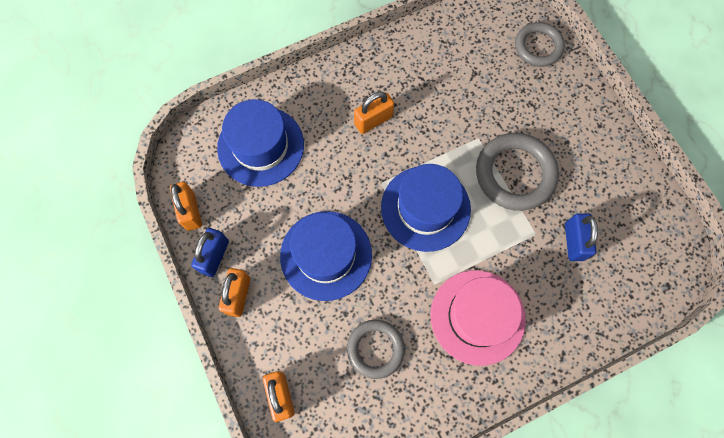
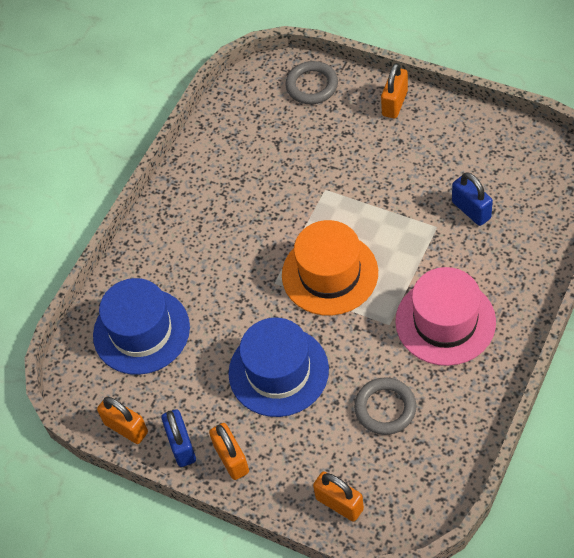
camera: 30 degrees left, 15 degrees down
orange padlock [354,91,394,134] -> orange padlock moved to [381,63,408,118]
blue hat [381,164,471,252] -> orange hat [282,220,378,316]
grey ring [476,133,559,211] -> none

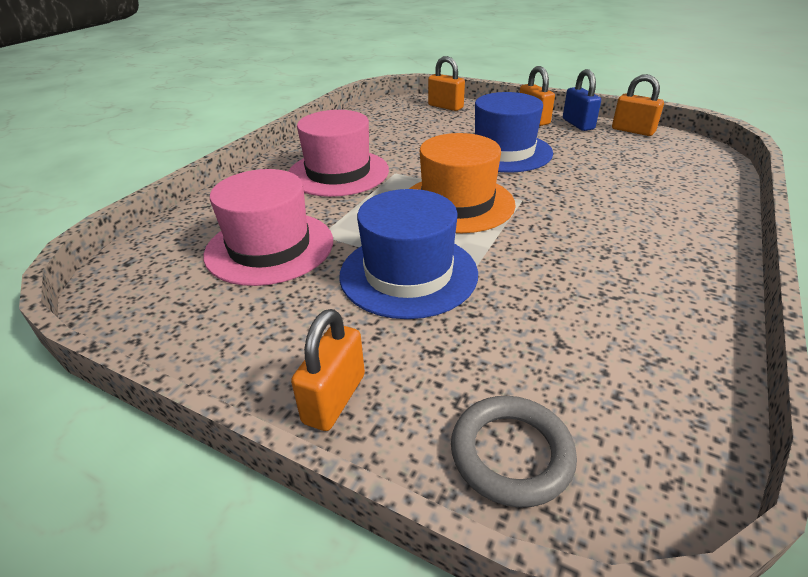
camera: 175 degrees right, 20 degrees down
blue hat [93,278,190,375] -> blue hat moved to [339,189,478,319]
grey ring [354,377,417,435] -> none
blue padlock [452,172,493,226] -> pink hat [204,169,333,286]

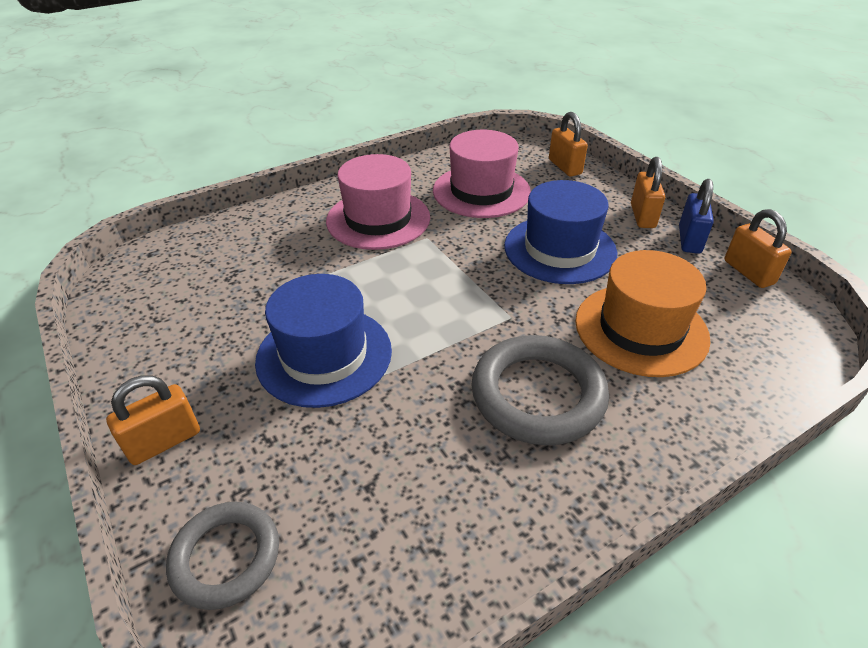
camera: 30 degrees right, 5 degrees up
pink hat [204,169,333,286] -> pink hat moved to [433,130,531,218]
orange hat [409,133,516,233] -> orange hat moved to [575,250,711,377]
none -> grey ring [471,335,609,445]

